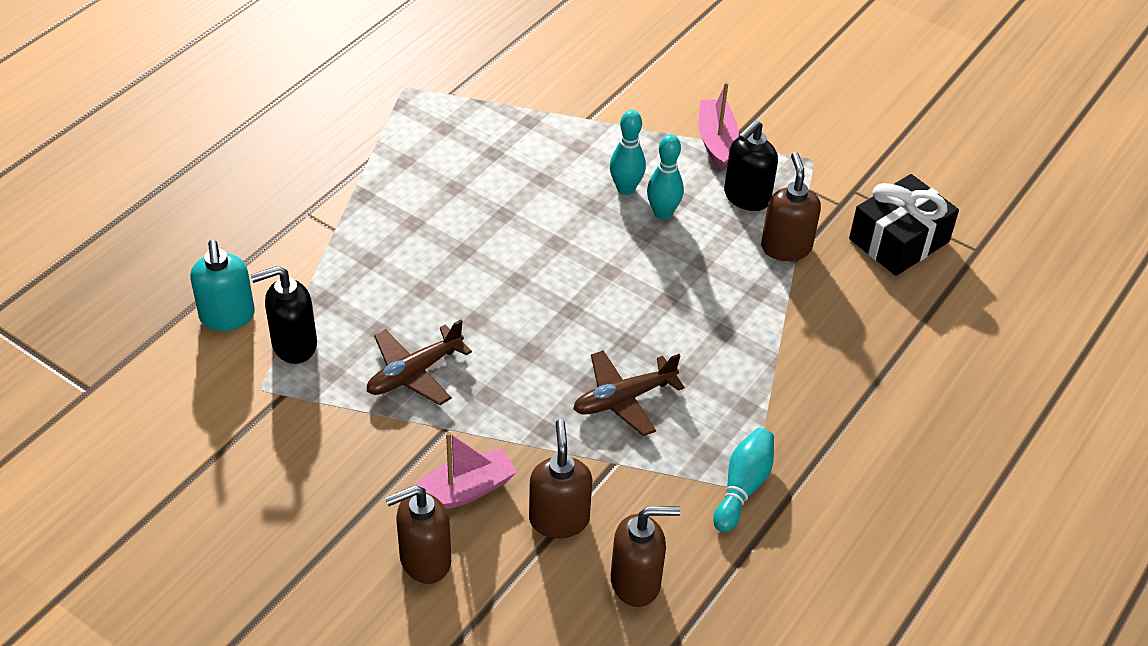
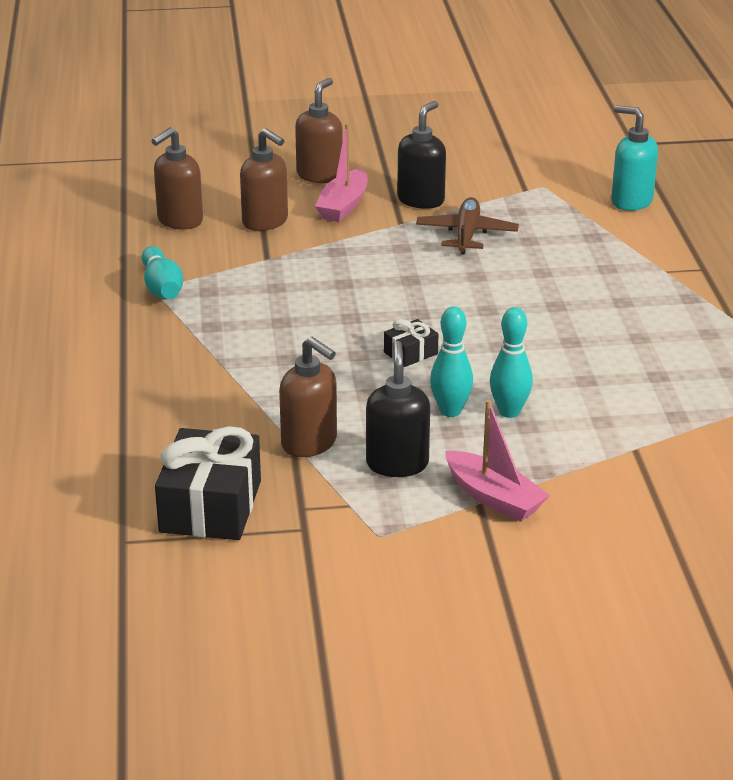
camera: 140 degrees right, 15 degrees down
black soap dispenser [251,266,317,364] -> black soap dispenser moved to [397,101,446,209]
brown plane [573,350,685,436] -> none
none -> black gift [384,319,438,367]

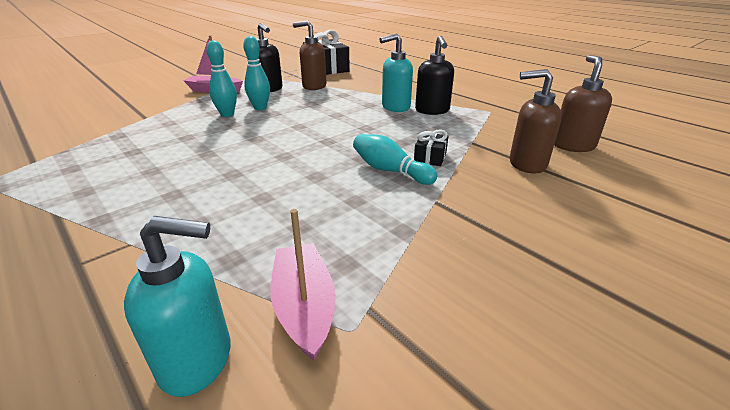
camera: 145 degrees right, 0 degrees up
turquoise bowling pin [142,246,183,299] -> turquoise bowling pin moved to [353,134,438,185]
brown soap dispenser [295,78,343,183] -> none
pink boat [315,124,368,222] -> pink boat moved to [271,209,336,361]
black gift [384,319,438,367] -> black gift moved to [414,129,448,166]
black soap dispenser [397,101,446,209] -> black soap dispenser moved to [415,36,454,115]
brown plane [416,197,519,255] -> none
none -> turquoise soap dispenser [380,33,413,112]

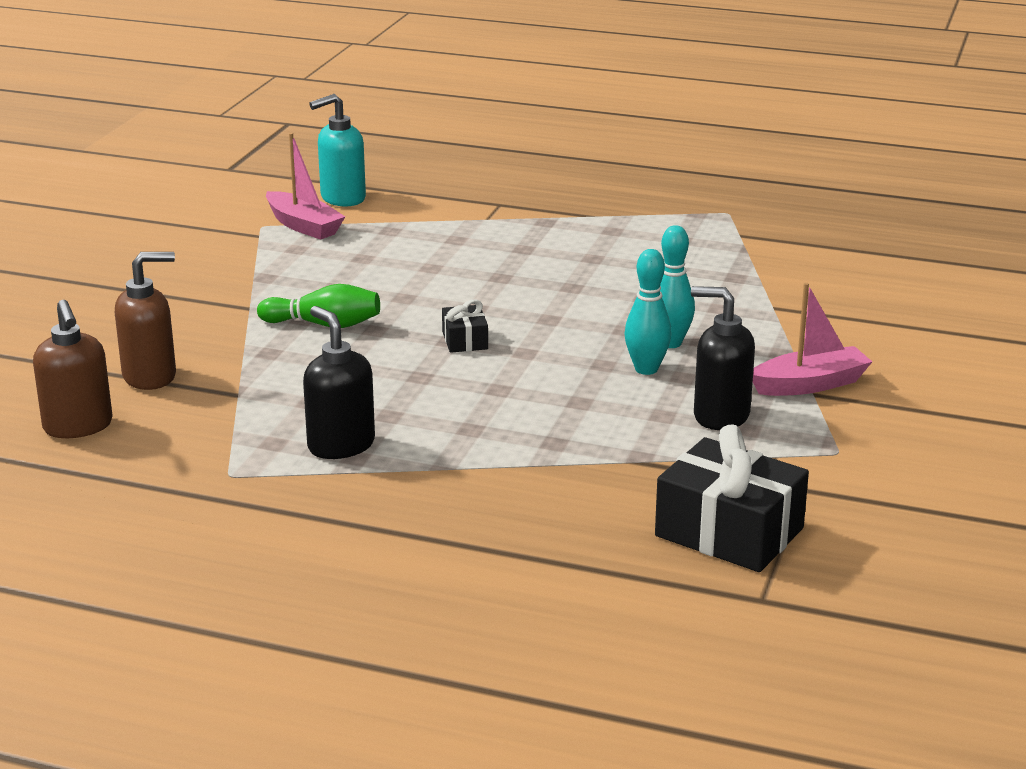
camera: 150 degrees right, 5 degrees down
brown soap dispenser [293,20,327,90] -> none
turquoise bowling pin [353,134,438,185] -> green bowling pin [257,284,380,328]
turquoise soap dispenser [380,33,413,112] -> none
black gift [414,129,448,166] -> black gift moved to [442,299,488,353]

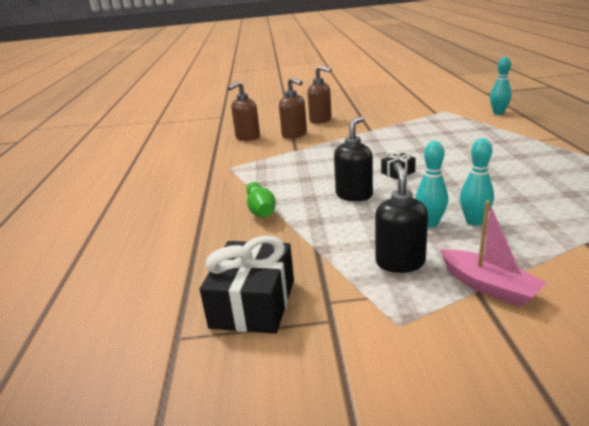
camera: 70 degrees right, 0 degrees up
green bowling pin [257,284,380,328] -> green bowling pin moved to [246,182,276,217]
pink boat [266,133,346,240] -> none
black soap dispenser [303,306,375,459] -> black soap dispenser moved to [334,116,373,201]
turquoise soap dispenser [309,94,366,207] -> turquoise bowling pin [490,57,512,115]
none -> brown soap dispenser [307,66,332,124]

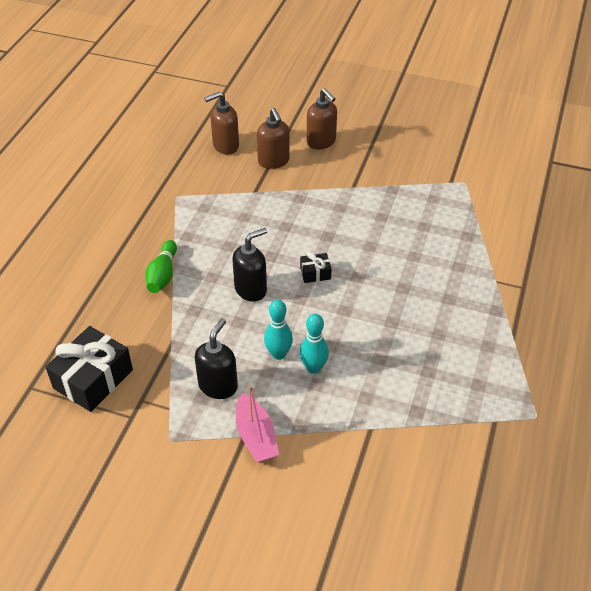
camera: 20 degrees right, 20 degrees up
turquoise bowling pin [490,57,512,115] -> none

